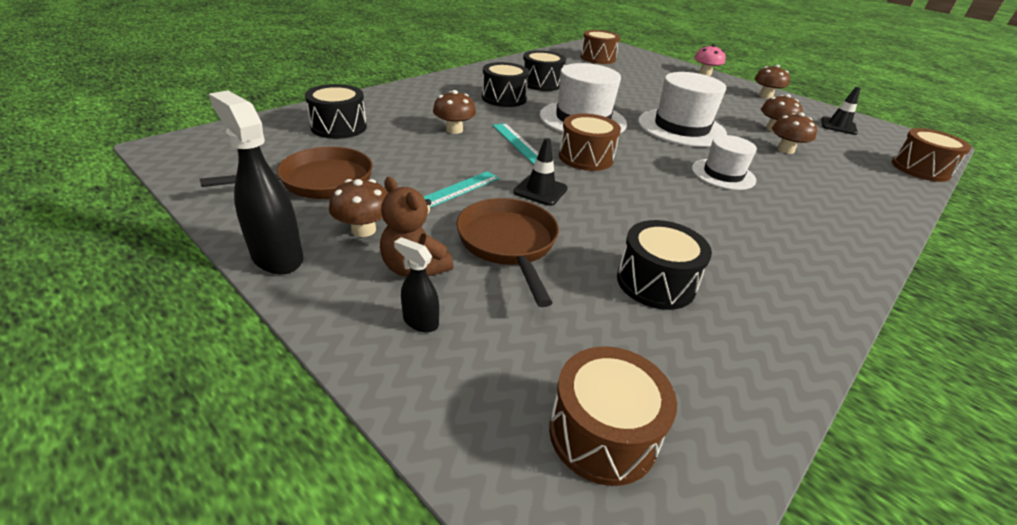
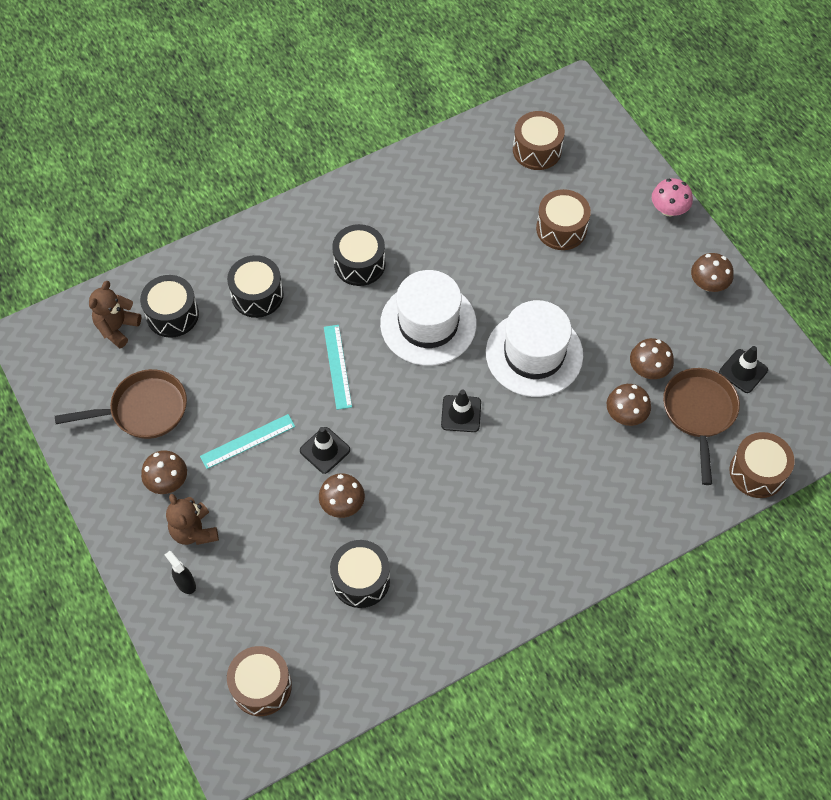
camera: 20 degrees right, 25 degrees up
black spray bottle [209,90,303,275] -> none
brown mushroom [433,90,476,134] -> brown mushroom moved to [319,473,365,518]
brown pan [456,198,559,307] -> brown pan moved to [663,368,740,485]
black drum [523,50,566,91] -> black drum moved to [227,255,283,318]
brown drum [559,114,621,171] -> brown drum moved to [536,189,591,250]
white hat [692,135,757,190] -> none
none -> brown teddy bear [89,281,141,348]
none -> black traffic cone [441,390,481,432]

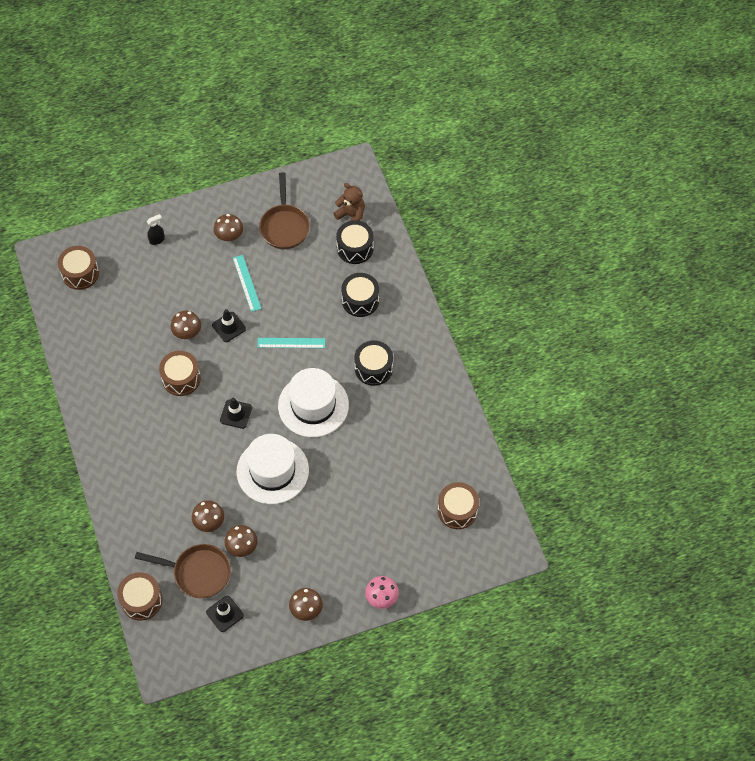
camera: 100 degrees right, 0 degrees up
brown teddy bear [166,494,219,545] -> none
black drum [330,540,390,608] -> none
brown drum [536,189,591,250] -> brown drum moved to [159,351,201,396]

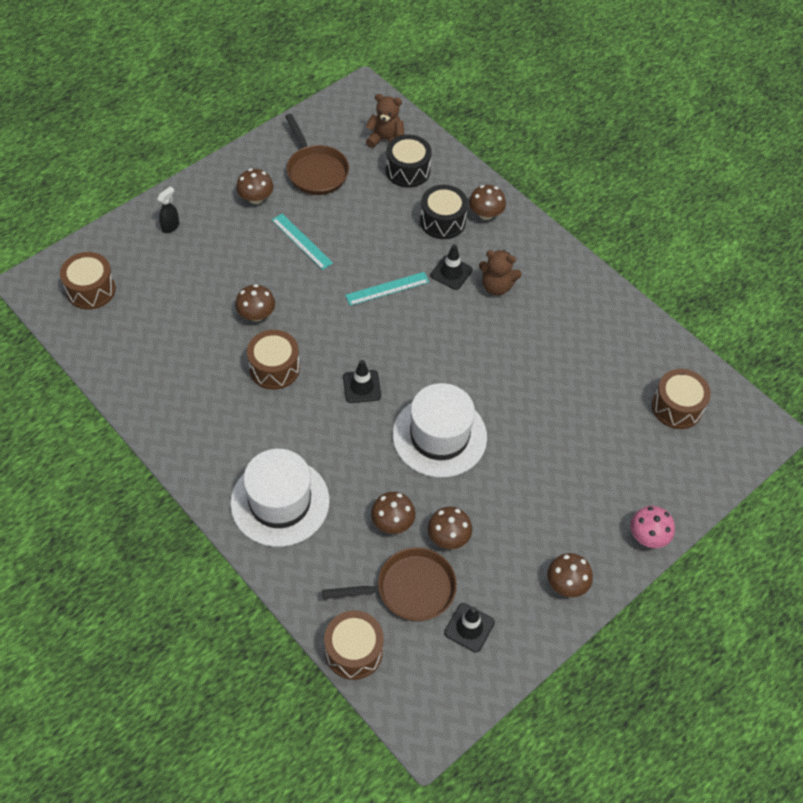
camera: 25 degrees left, 5 degrees down
black traffic cone [212,309,246,342] -> black traffic cone moved to [431,244,473,290]
white hat [278,368,349,437] -> white hat moved to [230,449,330,547]
black drum [354,340,393,386] -> brown teddy bear [479,250,522,296]
none -> brown mushroom [469,185,506,220]

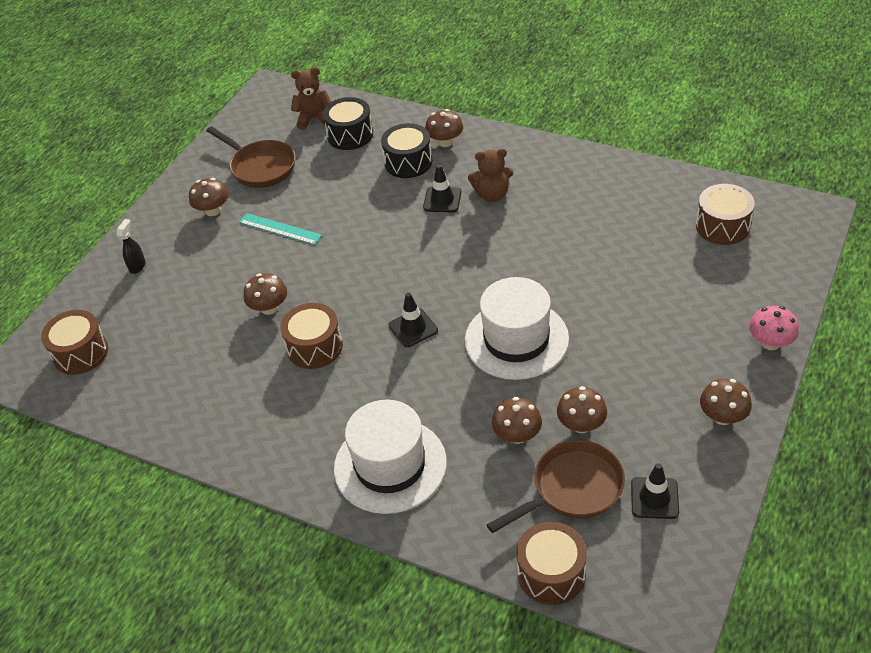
camera: 15 degrees left, 10 degrees down
turquoise ruler [345,272,429,306] -> none

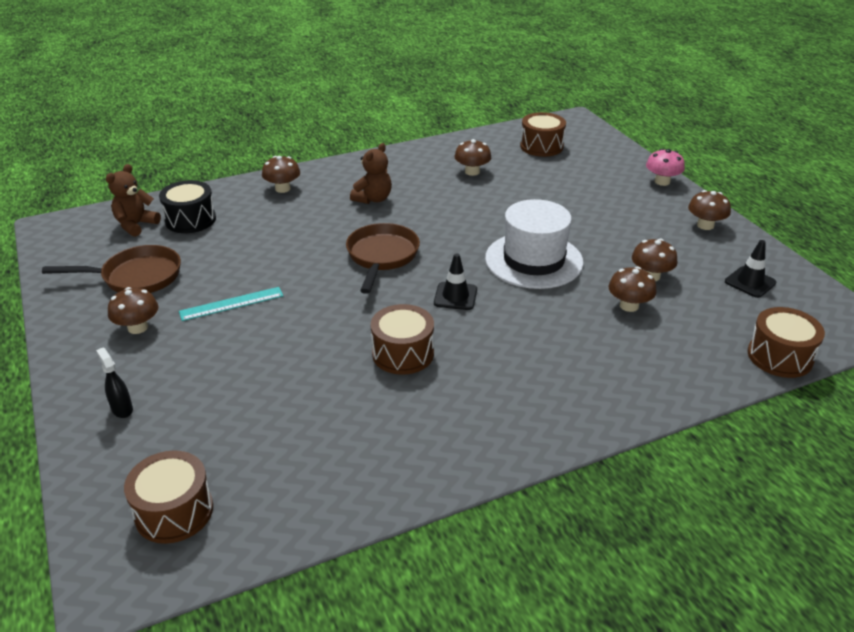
camera: 55 degrees left, 10 degrees down
brown mushroom [244,273,287,315] -> brown mushroom moved to [454,139,491,176]
white hat [334,400,447,514] -> none
black drum [381,123,432,178] -> none
black traffic cone [423,164,462,213] -> none
brown pan [486,440,625,533] -> brown pan moved to [346,223,420,294]

